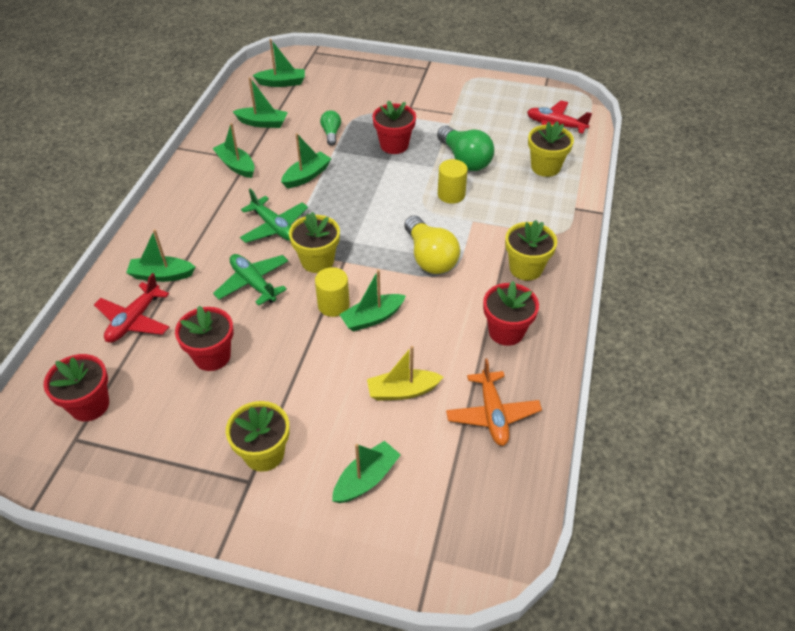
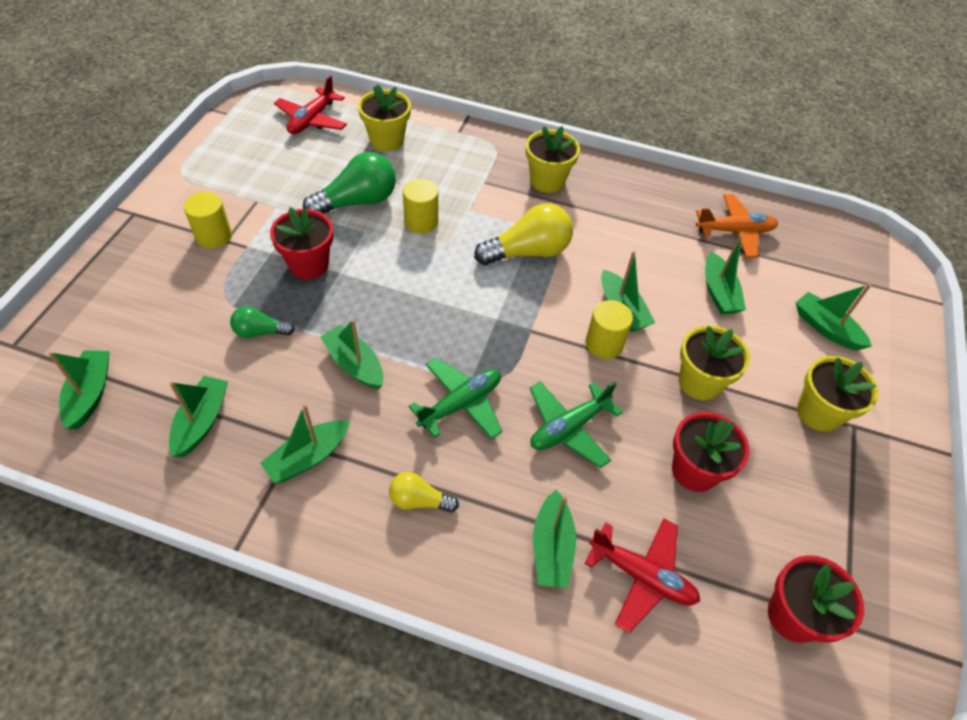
camera: 90 degrees left, 5 degrees up
yellow flower pot [289,212,340,273] -> yellow flower pot moved to [679,325,750,400]
yellow boat [367,346,443,401] -> green boat [705,234,746,314]
red flower pot [483,281,539,346] -> none
none -> yellow cylinder [184,192,232,248]
none -> yellow light bulb [389,472,459,513]

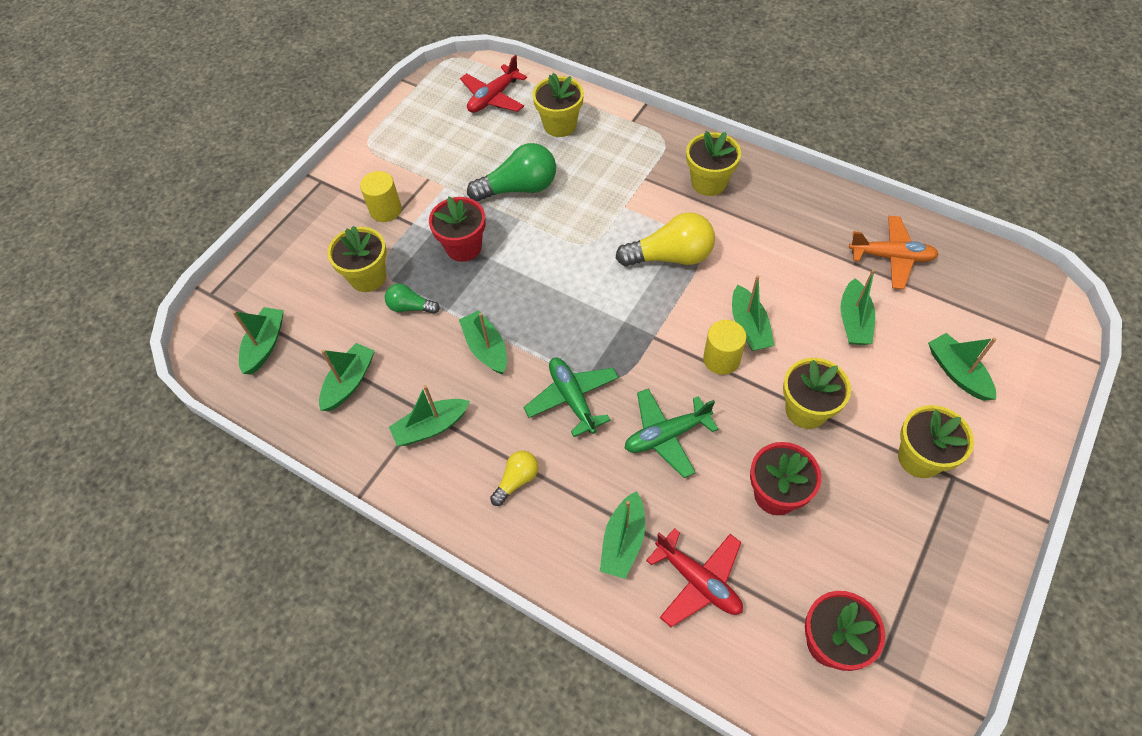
camera: 20 degrees right, 5 degrees up
yellow light bulb [389,472,459,513] -> yellow light bulb turned 105 degrees clockwise [490,451,539,506]
yellow cylinder [403,179,438,234] -> none
green plane [408,358,503,440] -> green plane turned 90 degrees counterclockwise [523,357,619,437]
none -> yellow flower pot [328,226,387,292]

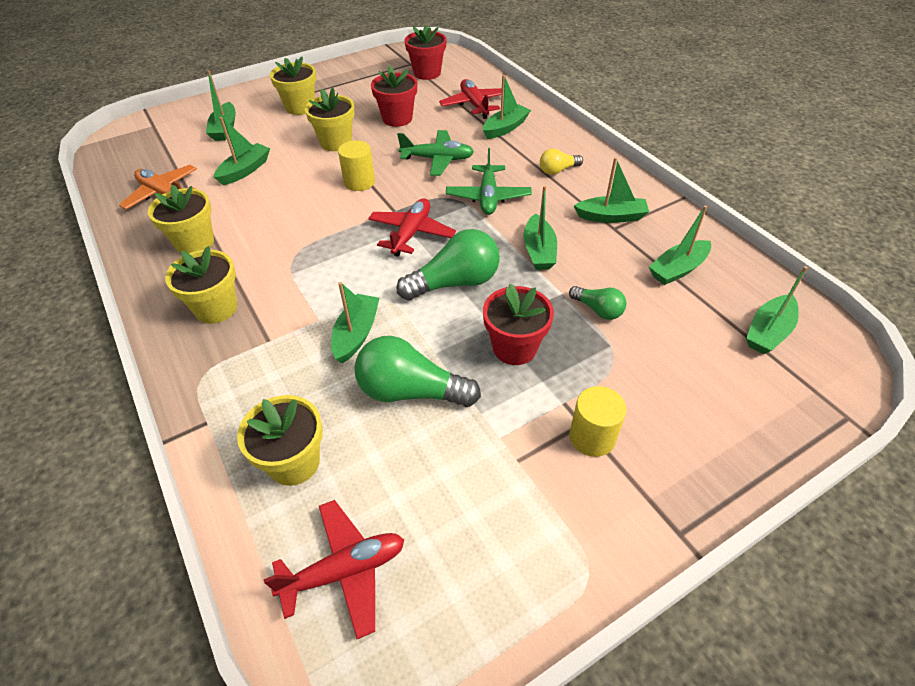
camera: 155 degrees left, 10 degrees down
yellow flower pot [328,226,387,292] -> yellow flower pot moved to [148,185,214,253]
yellow light bulb [616,212,715,266] -> none
green boat [732,275,775,351] -> green boat moved to [331,282,380,363]
none -> red plane [368,198,456,257]
none -> green light bulb [397,229,500,301]

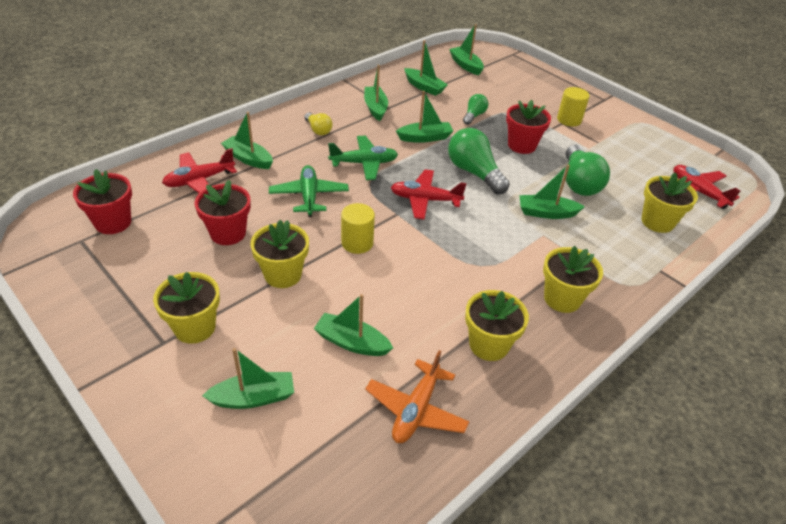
camera: 105 degrees left, 5 degrees down
green boat [746,266,808,354] -> green boat turned 150 degrees counterclockwise [449,24,484,75]

